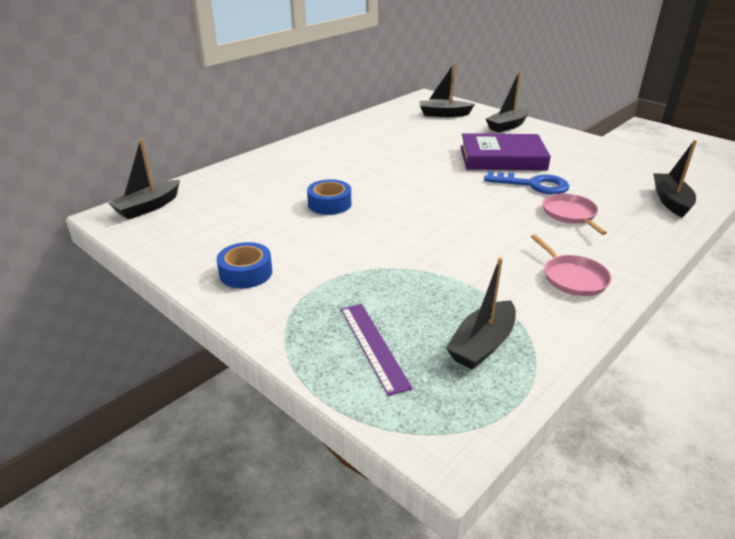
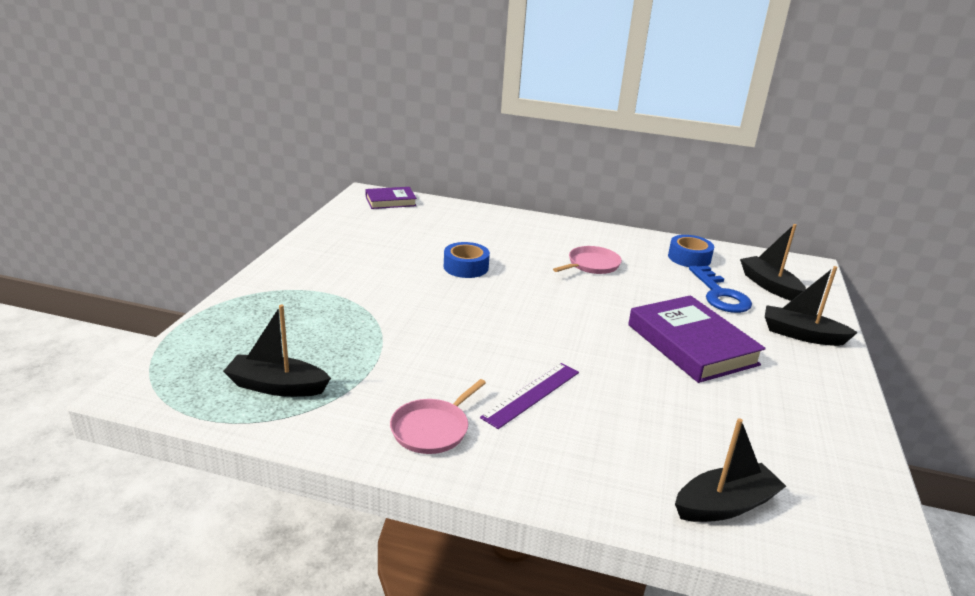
camera: 60 degrees right, 5 degrees down
black boat [108,139,180,220] -> purple book [365,187,417,209]
blue tape [217,242,272,288] -> blue tape moved to [668,235,714,267]
purple ruler [341,304,413,396] -> purple ruler moved to [480,363,579,429]
blue key [484,171,569,195] -> blue key moved to [689,266,752,313]
pink pan [542,193,607,235] -> pink pan moved to [553,246,622,274]

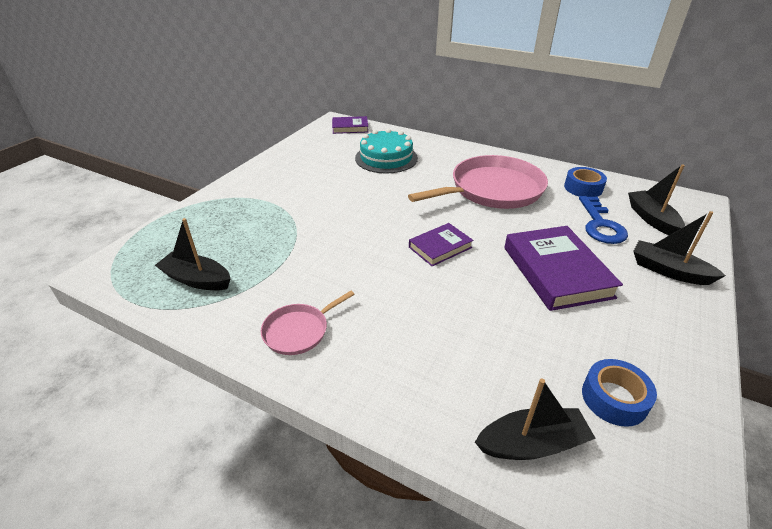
camera: 15 degrees right, 10 degrees up
blue tape [444,242,490,278] -> blue tape moved to [582,359,657,427]
purple ruler [480,363,579,429] -> none
pink pan [553,246,622,274] -> pink pan [408,155,548,209], size x2.09
none -> turquoise cake [355,128,418,174]
none -> purple book [409,223,473,266]

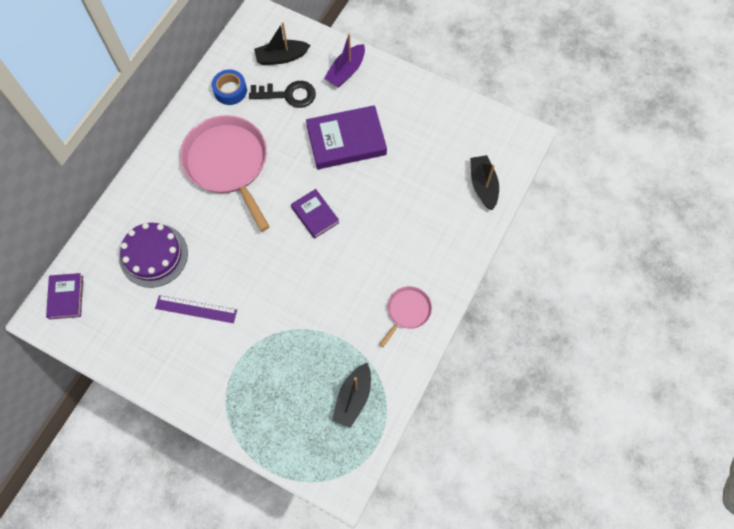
camera: 90 degrees left, 30 degrees up
pink pan [261,291,355,355] -> pink pan turned 105 degrees counterclockwise [379,286,432,347]
turquoise cake [355,128,418,174] -> purple cake [119,223,188,288]
blue key [579,196,628,244] -> black key [249,81,316,108]
blue tape [582,359,657,427] -> none
black boat [633,211,726,285] -> purple boat [324,34,365,88]
none -> purple ruler [155,295,237,323]

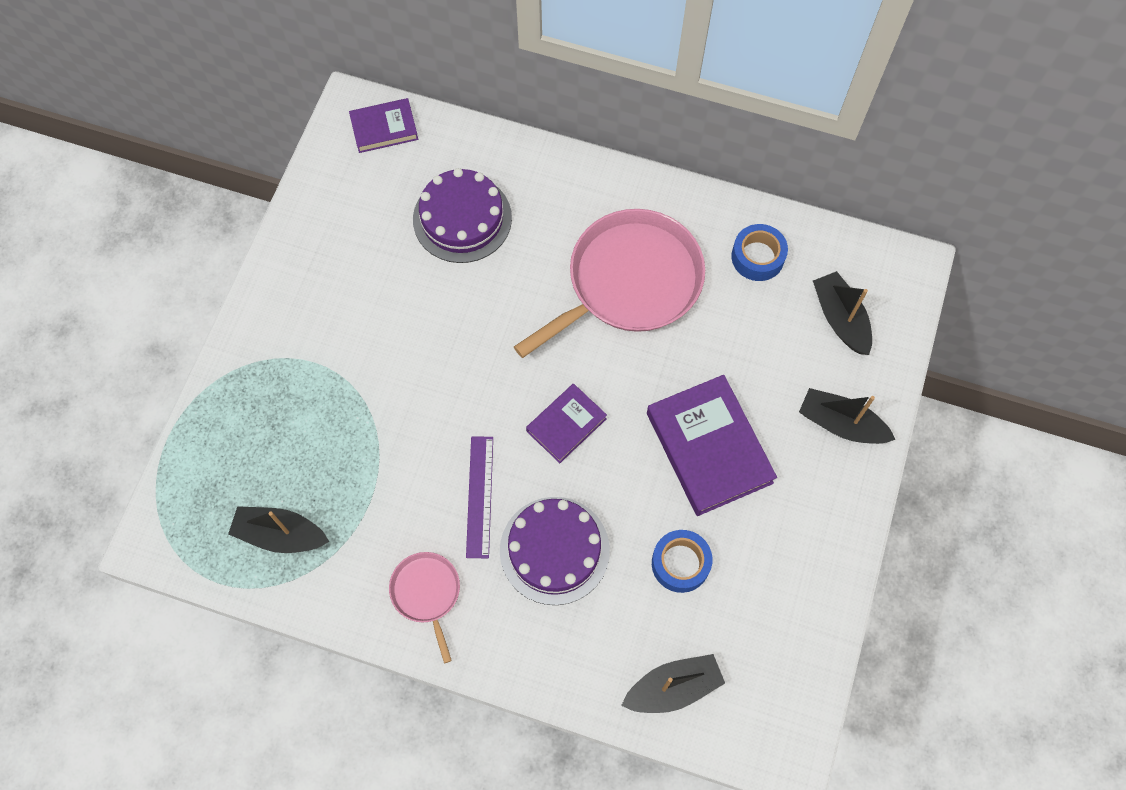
camera: 80 degrees right, 0 degrees up
purple ruler [155,295,237,323] -> purple ruler moved to [466,436,493,558]
black key [249,81,316,108] -> none
purple boat [324,34,365,88] -> black boat [799,388,896,444]
pink pan [379,286,432,347] -> pink pan turned 135 degrees counterclockwise [389,552,460,663]
none -> purple cake [500,497,610,605]
none -> blue tape [652,530,712,593]

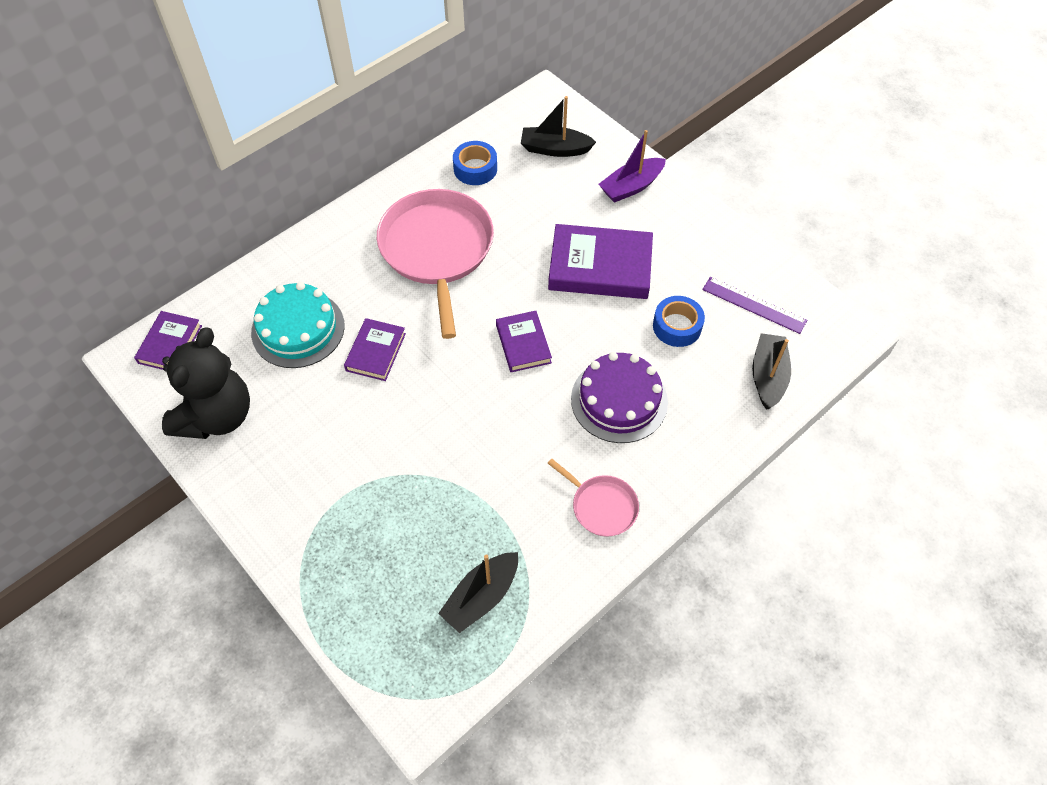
camera: 60 degrees left, 10 degrees down
pink pan [389,552,460,663] -> pink pan turned 150 degrees counterclockwise [548,459,639,537]
purple cake [413,168,512,263] -> turquoise cake [251,282,345,368]
purple ruler [466,436,493,558] -> purple ruler moved to [702,277,807,334]
black boat [799,388,896,444] -> purple boat [599,130,666,203]
none -> black teddy bear [162,327,250,439]
none -> purple book [344,318,406,381]

